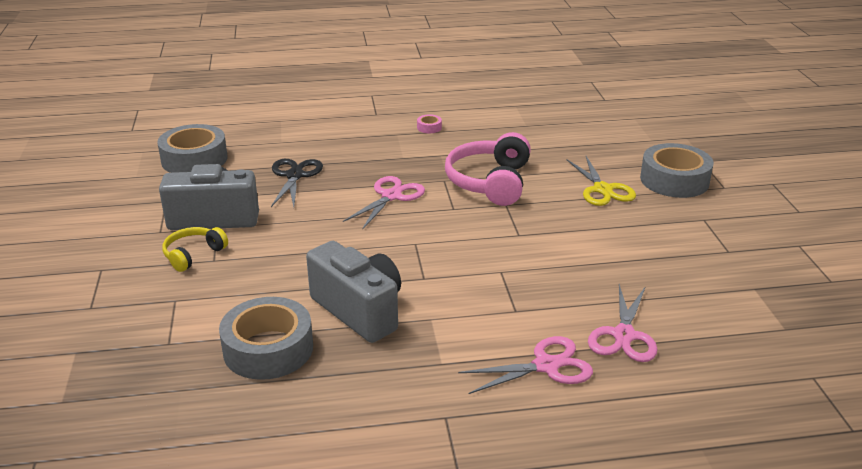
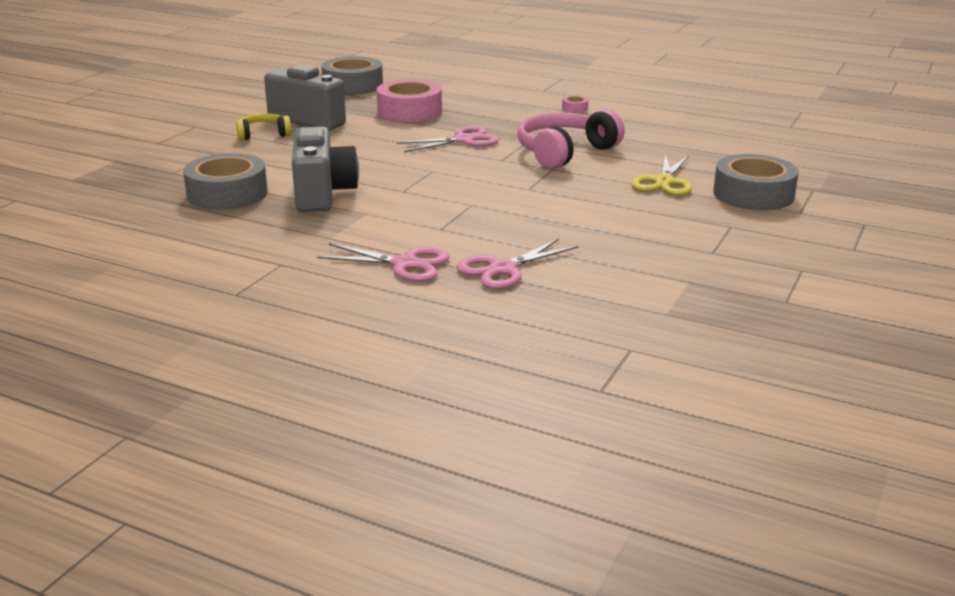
camera: 35 degrees right, 5 degrees down
black scissors [271,159,323,207] -> pink tape [377,79,442,122]

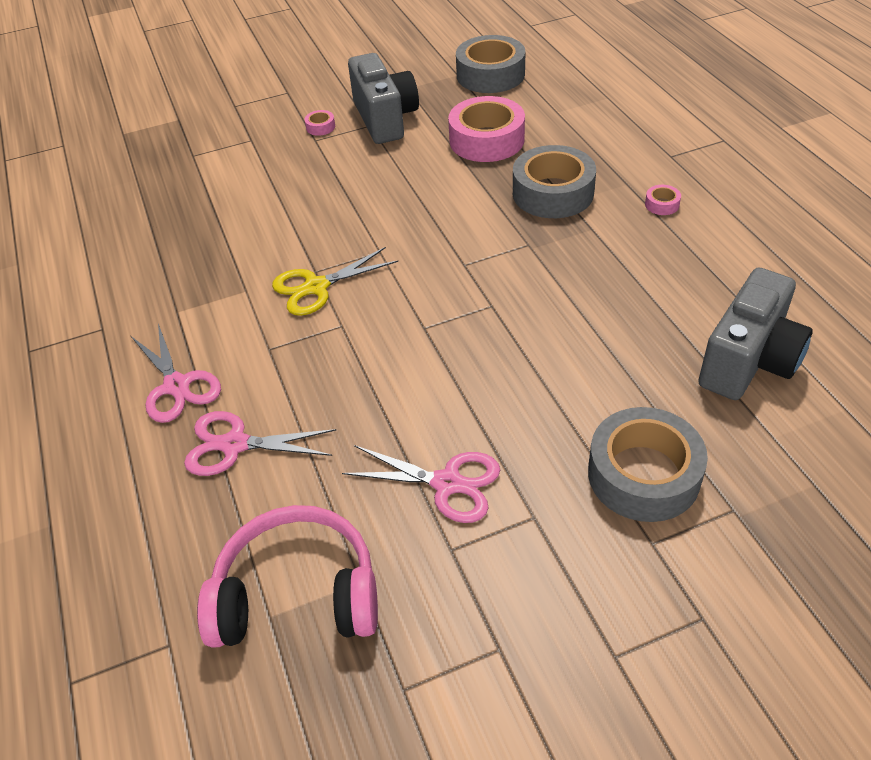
camera: 45 degrees right, 20 degrees up
grey tape [183,153,268,210] -> grey tape moved to [513,145,596,218]
yellow headphones [236,114,291,141] -> pink tape [304,110,335,136]
grey camera [292,127,359,212] -> grey camera moved to [699,267,813,400]
pink scissors [396,126,499,152] -> pink scissors moved to [342,445,500,523]
pink headphones [517,109,625,169] -> pink headphones moved to [197,505,378,648]
yellow scissors [631,155,692,196] -> yellow scissors moved to [272,247,398,316]

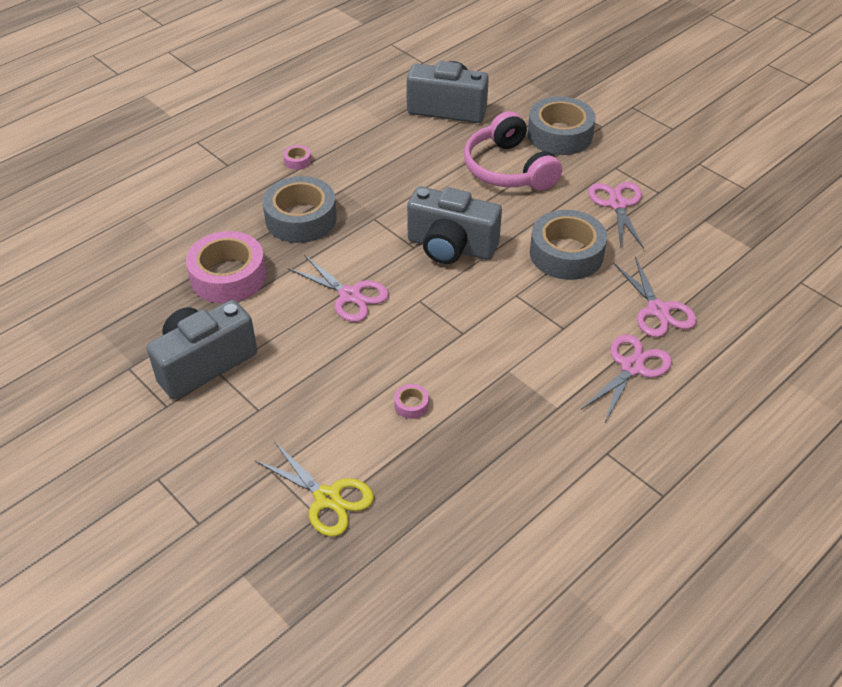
camera: 115 degrees left, 0 degrees up
pink headphones [197,505,378,648] -> pink headphones moved to [464,111,562,190]
yellow scissors [272,247,398,316] -> yellow scissors moved to [254,441,374,536]
pink tape [304,110,335,136] -> pink tape moved to [394,384,429,419]
grey tape [456,35,526,93] -> grey tape moved to [530,210,607,280]
none -> pink scissors [288,255,389,322]
none -> grey camera [407,187,502,264]

